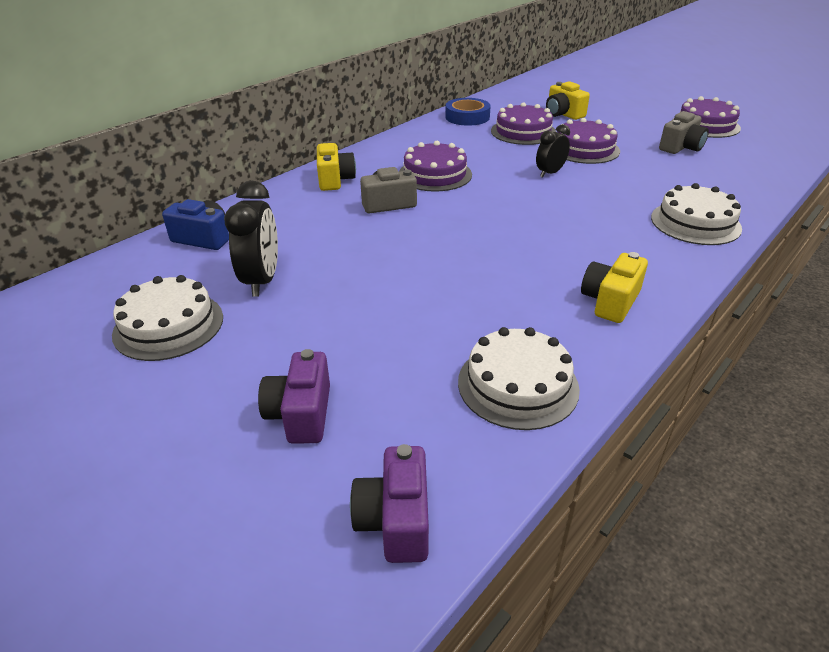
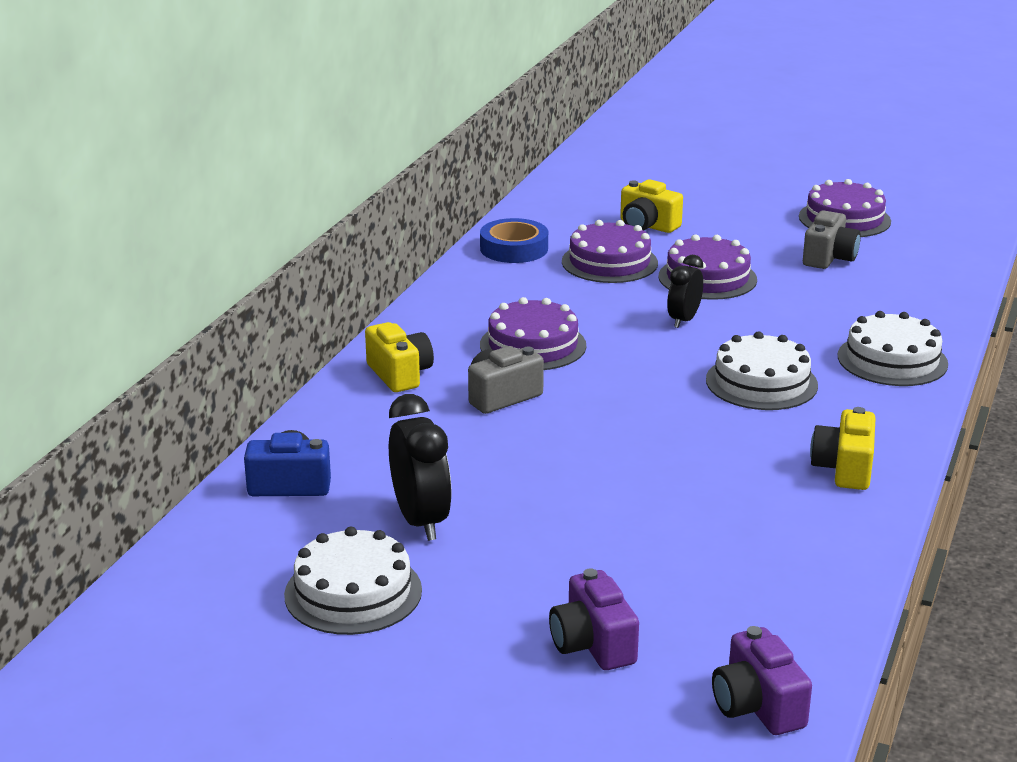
camera: 20 degrees left, 10 degrees down
white cake [458,327,580,430] -> white cake moved to [706,331,818,410]

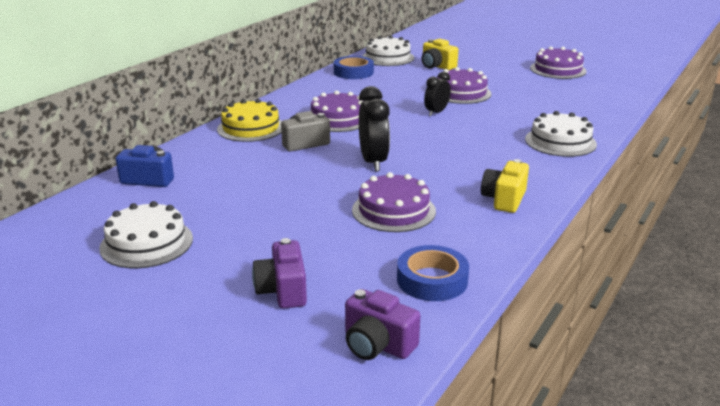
camera: 10 degrees right, 0 degrees up
yellow camera [365,322,434,392] -> yellow cake [217,99,282,142]
black clock [389,394,452,541] -> black clock moved to [359,86,390,171]
purple cake [562,220,658,283] -> purple cake moved to [352,172,436,232]
white cake [706,331,818,410] -> white cake moved to [362,36,414,66]
purple camera [712,626,812,735] -> purple camera turned 45 degrees counterclockwise [345,289,420,360]
grey camera [803,210,861,269] -> none
none -> blue tape [397,245,469,301]

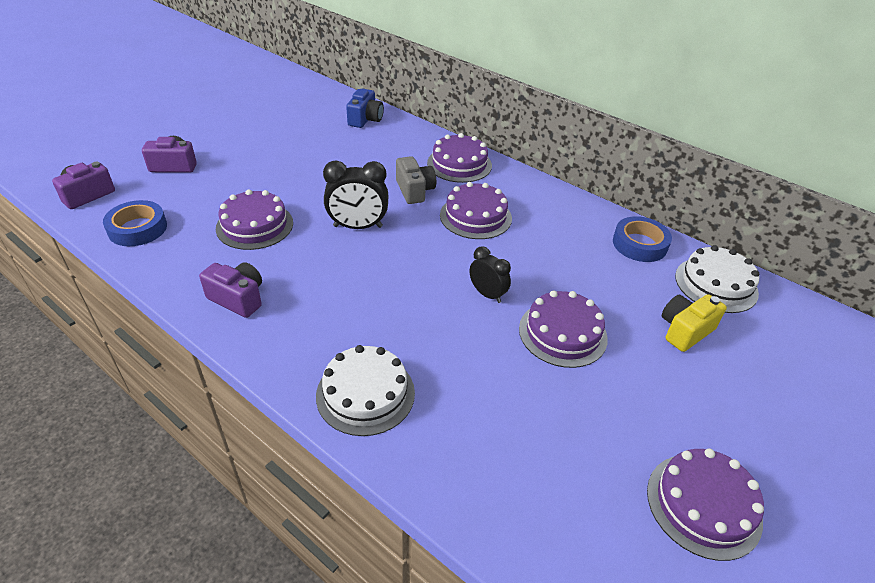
camera: 95 degrees right, 15 degrees up
white cake [99,201,193,268] -> none
yellow cake [217,99,282,142] -> purple cake [427,133,492,183]
yellow camera [481,159,529,213] -> purple camera [199,262,262,318]

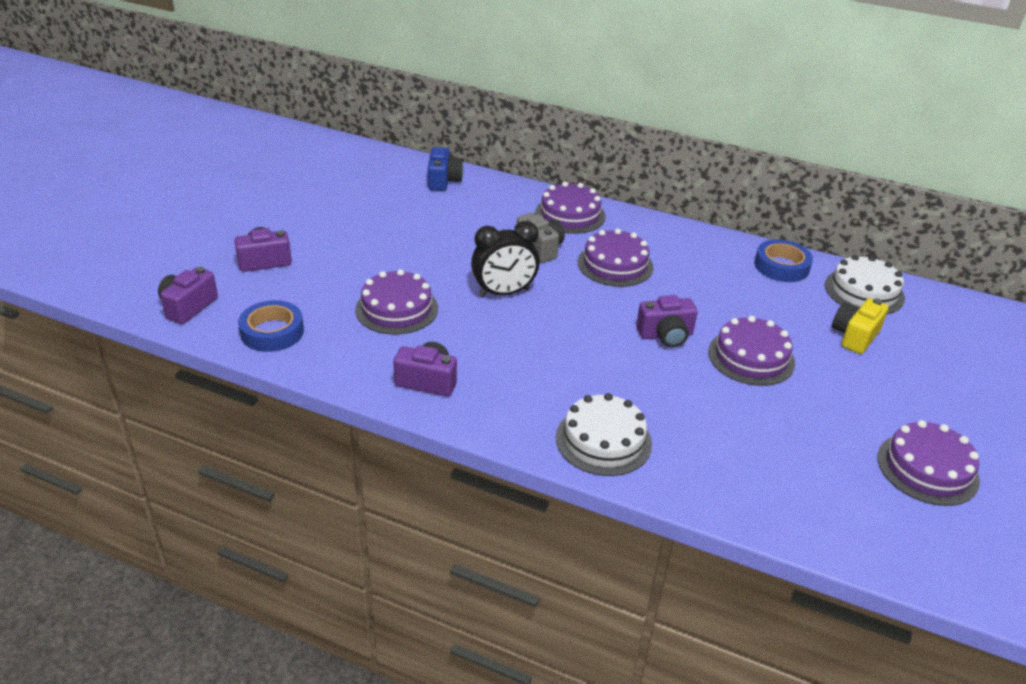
camera: 15 degrees left, 5 degrees down
black clock [469,246,511,303] -> purple camera [636,295,698,347]

